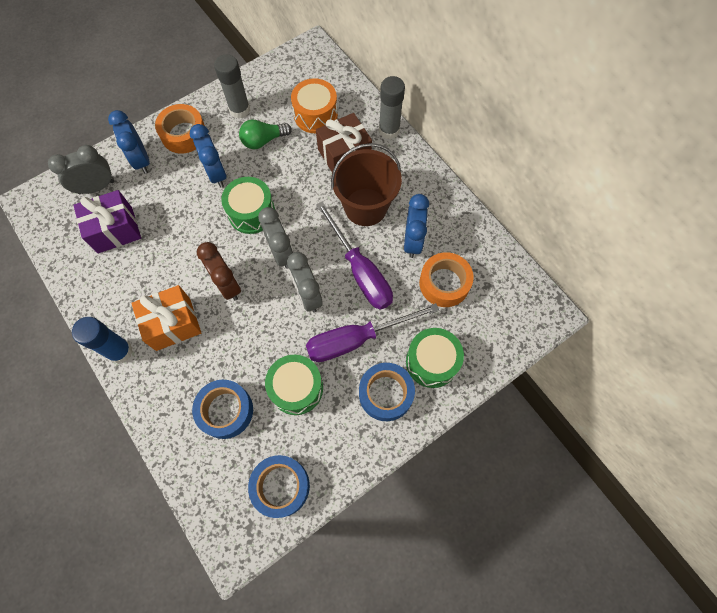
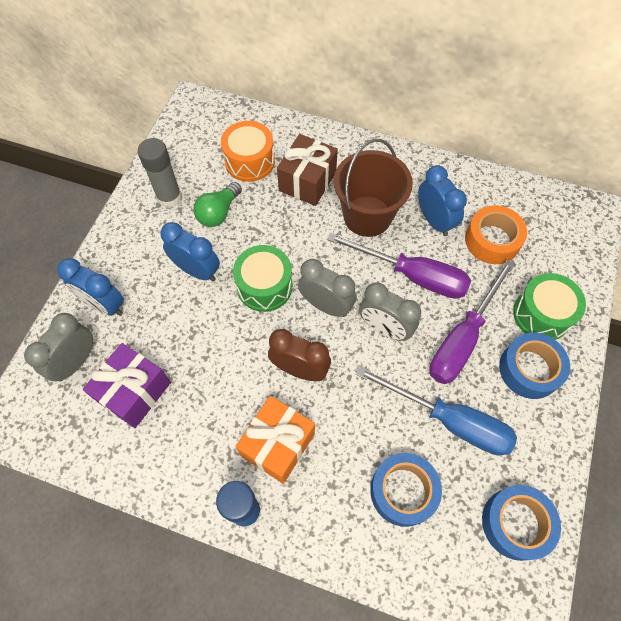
camera: 35 degrees left, 5 degrees down
orange tape [155,104,205,154] -> none
green drum [265,355,323,415] -> blue screwdriver [356,366,517,456]
grey glue stick [379,76,405,139] -> none

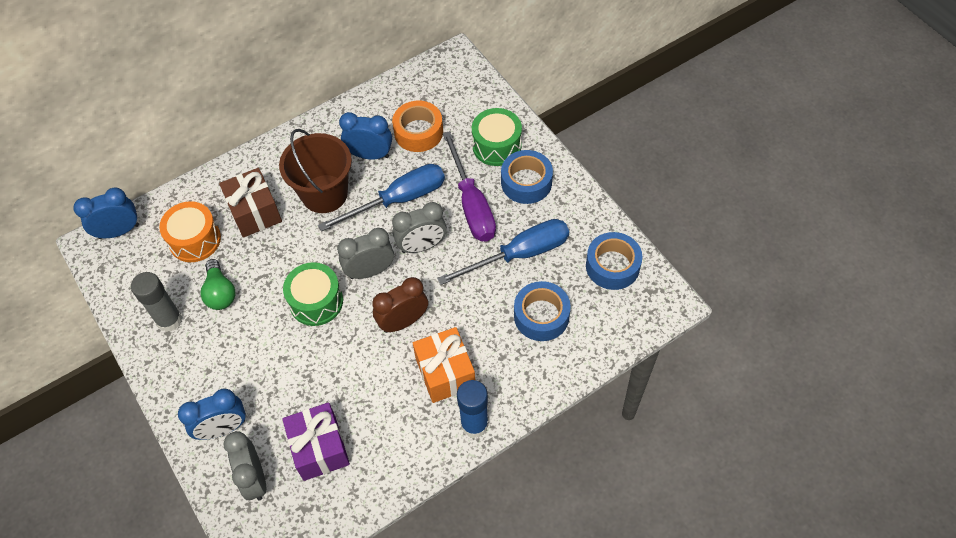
camera: 50 degrees left, 5 degrees down
blue clock [160,222,220,281] -> blue clock moved to [73,187,139,239]
purple screwdriver [327,233,471,299] -> blue screwdriver [318,164,445,232]

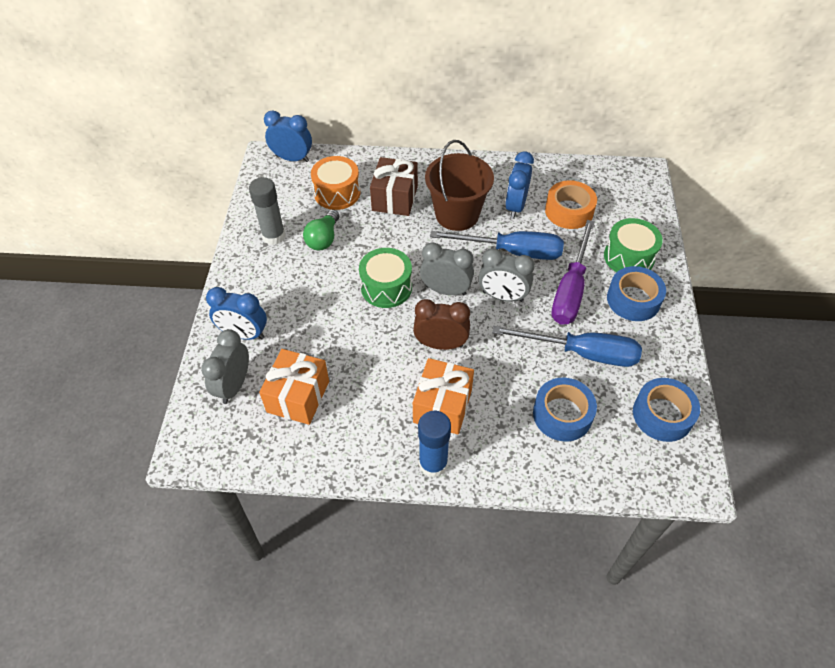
camera: 35 degrees right, 5 degrees down
purple gift [282,403,350,481] -> orange gift [259,349,329,425]
blue clock [339,112,392,160] -> blue clock turned 120 degrees counterclockwise [505,152,534,219]

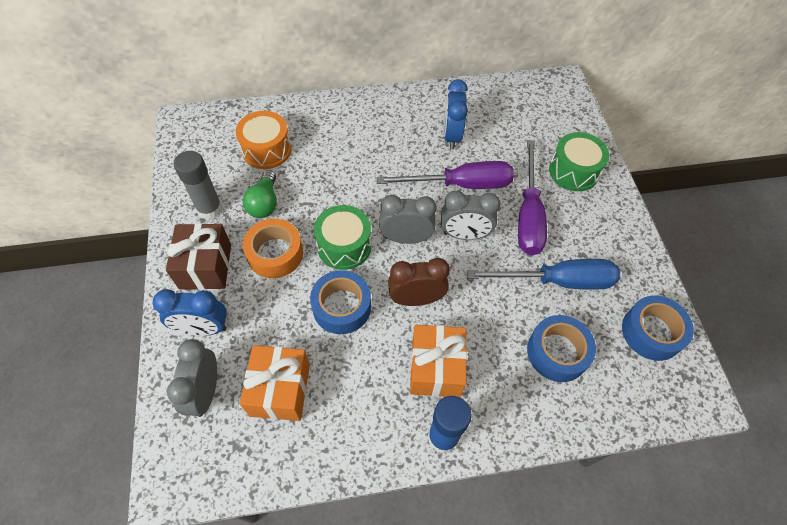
camera: 15 degrees left, 5 degrees up
blue clock [264,110,312,162] -> none
brown gift [370,157,418,216] -> brown gift moved to [166,223,231,290]
brown bucket [425,140,494,231] -> none
blue screwdriver [430,231,564,260] -> purple screwdriver [377,161,514,189]
orange tape [545,180,597,229] -> orange tape moved to [243,219,303,278]
blue tape [607,266,666,321] -> blue tape moved to [310,270,371,334]

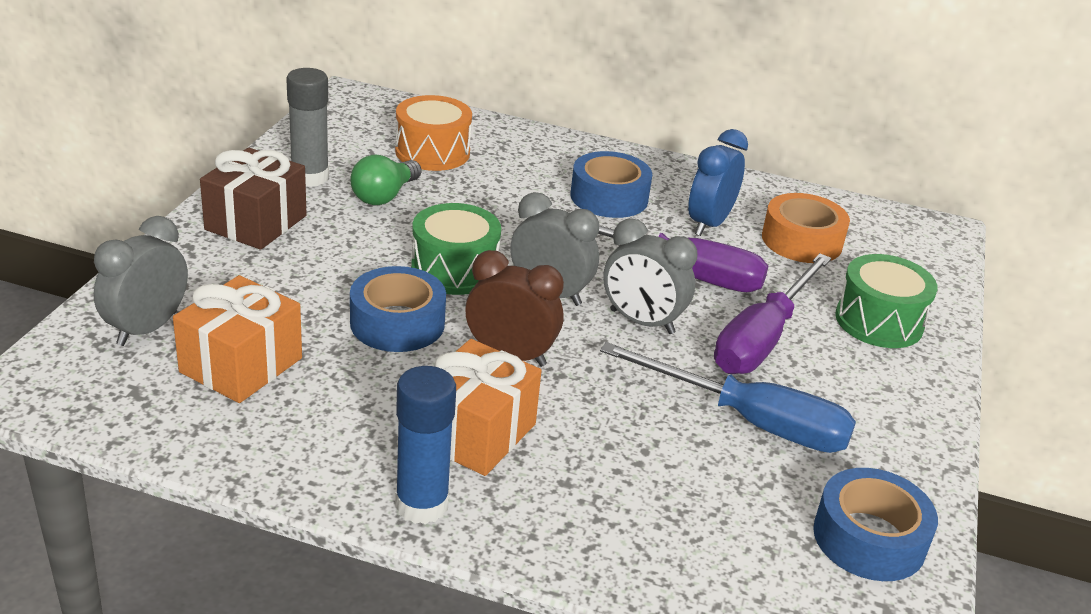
camera: 25 degrees right, 25 degrees down
blue clock [152,289,227,336] -> none
orange tape [243,219,303,278] -> orange tape moved to [762,193,850,263]
blue tape [527,315,596,382] -> blue tape moved to [570,151,652,218]

